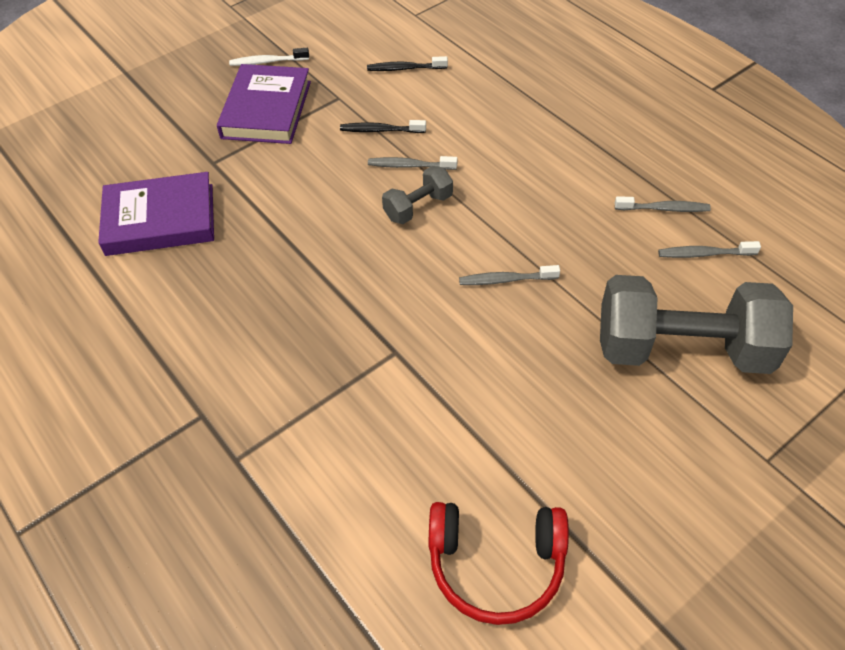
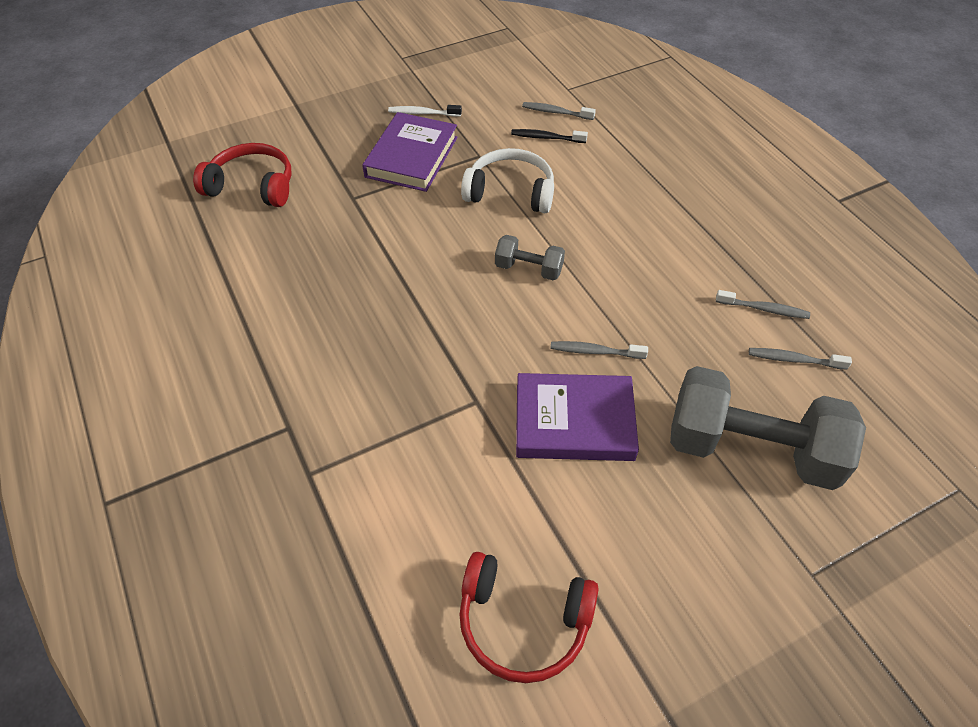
camera: 10 degrees right, 0 degrees up
purple book [98,172,214,256] -> purple book moved to [516,373,639,461]
black toothbrush [340,120,426,133] -> white headphones [461,148,554,213]
grey toothbrush [368,156,457,170] -> grey toothbrush moved to [522,102,596,120]
grey dumbbell [382,166,453,224] -> grey dumbbell turned 45 degrees clockwise [495,235,565,281]
none -> red headphones [193,143,292,207]

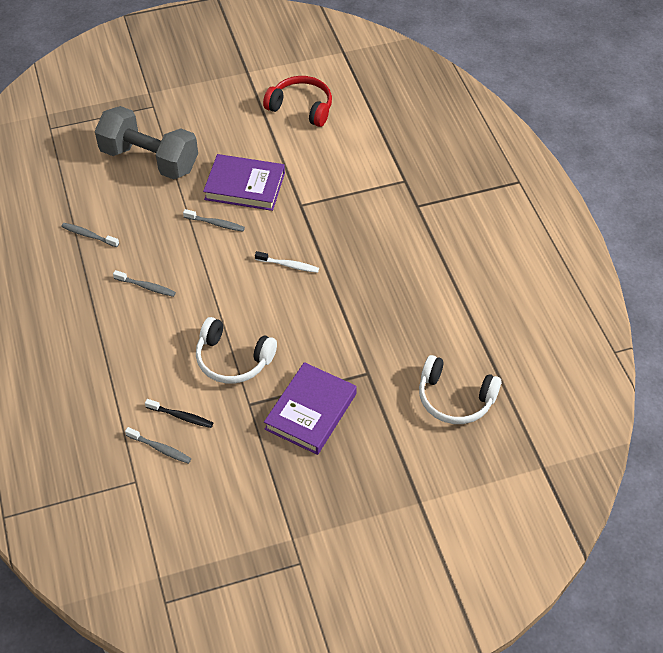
camera: 170 degrees left, 0 degrees up
red headphones [193,143,292,207] -> white headphones [419,355,501,424]
white toothbrush [388,105,462,117] -> white toothbrush moved to [255,251,319,273]
grey dumbbell [495,235,565,281] -> none
grey toothbrush [749,348,852,370] -> grey toothbrush moved to [113,270,176,297]

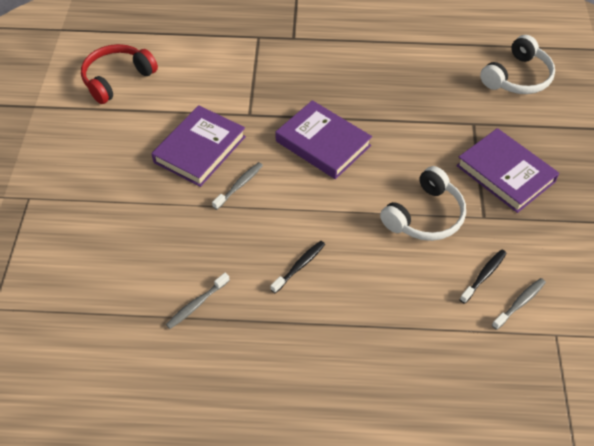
camera: 70 degrees left, 0 degrees up
grey dumbbell [95,106,198,180] -> none
grey toothbrush [113,270,176,297] -> black toothbrush [270,241,325,293]
white toothbrush [255,251,319,273] -> purple book [275,100,372,179]

